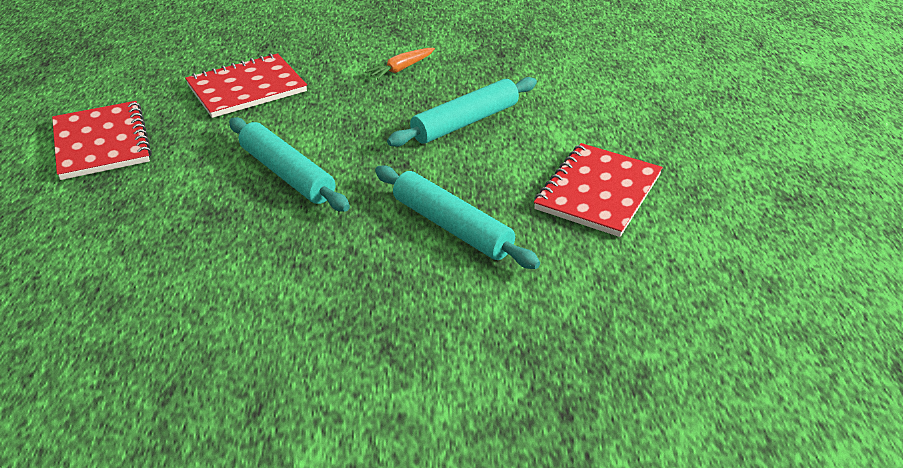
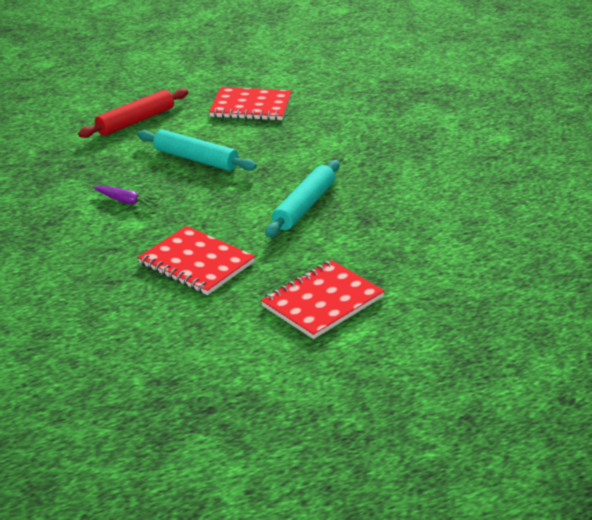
camera: 110 degrees left, 5 degrees down
orange carrot [365,48,435,80] -> purple carrot [93,186,160,208]
turquoise rolling pin [375,165,540,269] -> none
none -> red rolling pin [78,88,188,138]

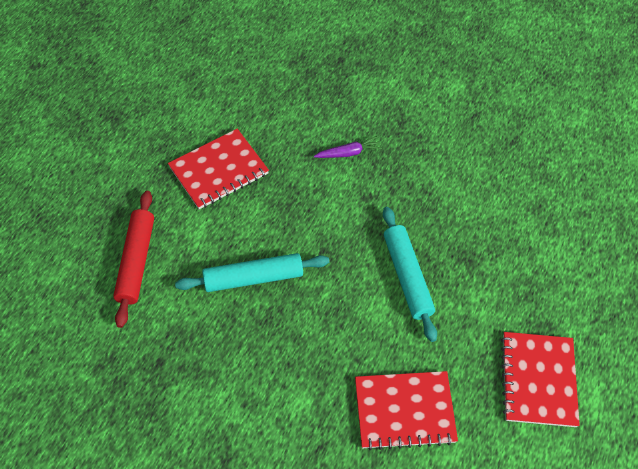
camera: 45 degrees left, 25 degrees up
purple carrot [93,186,160,208] -> purple carrot moved to [314,136,382,158]

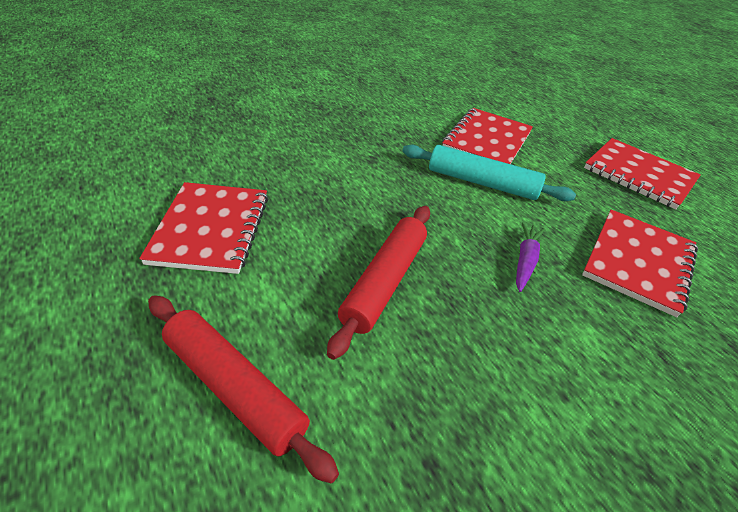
camera: 55 degrees left, 15 degrees down
turquoise rolling pin [175,253,329,292] -> red rolling pin [327,206,430,360]
purple carrot [314,136,382,158] -> purple carrot moved to [516,222,545,292]
none -> red notebook [442,108,533,164]

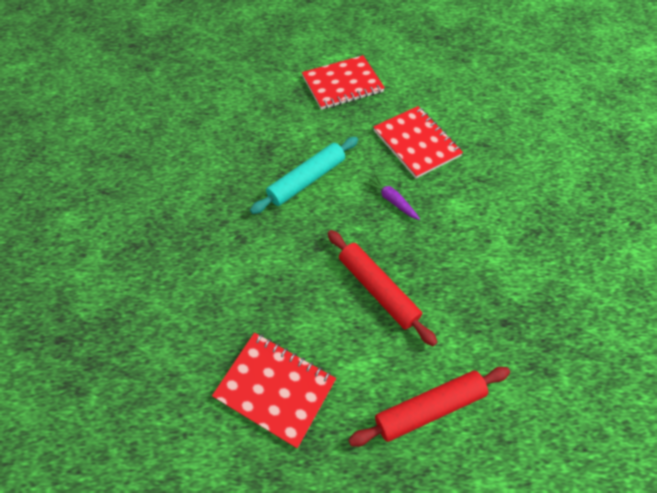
camera: 60 degrees left, 15 degrees up
red notebook [442,108,533,164] -> none

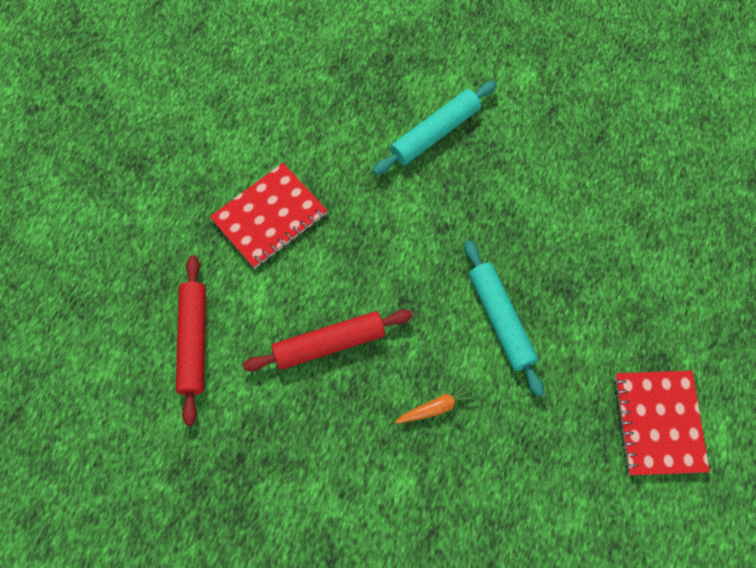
camera: 110 degrees right, 10 degrees up
purple carrot [364,174,420,220] -> orange carrot [395,380,480,424]
red notebook [373,106,463,178] -> none
none -> turquoise rolling pin [373,81,497,175]

